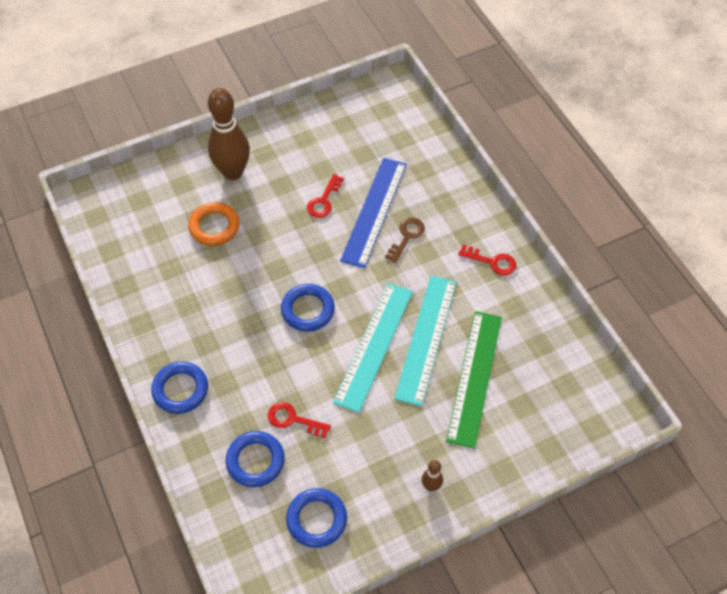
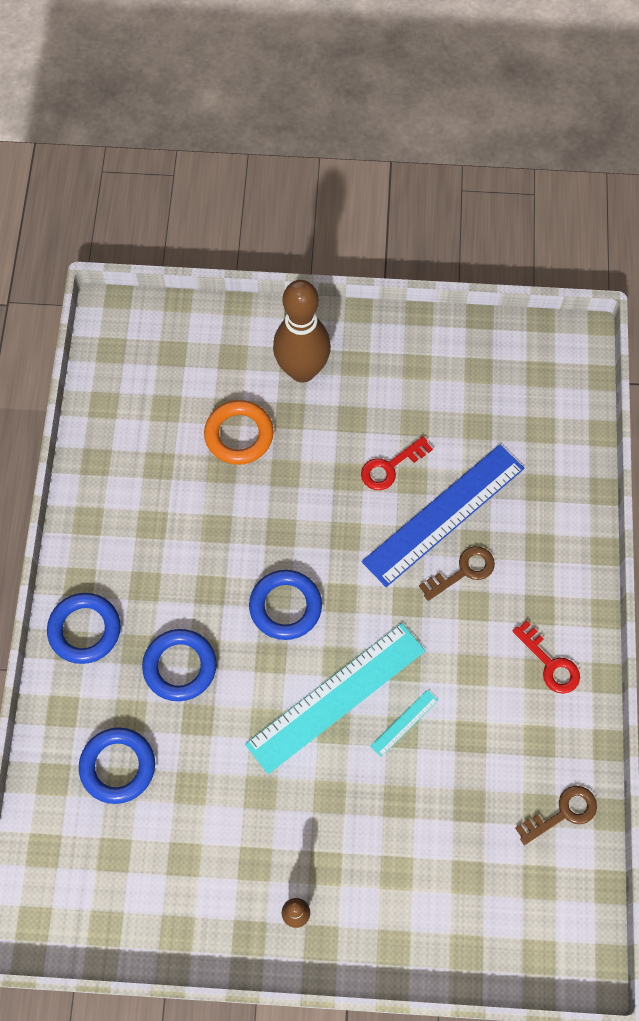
camera: 30 degrees right, 10 degrees up
red key [268,402,331,438] -> none
blue ring [286,488,347,548] -> blue ring moved to [142,629,217,701]
turquoise ruler [394,276,457,407] -> turquoise ruler [370,690,438,757], size x0.41
green ruler [446,311,502,449] -> none
none -> brown key [515,786,597,845]

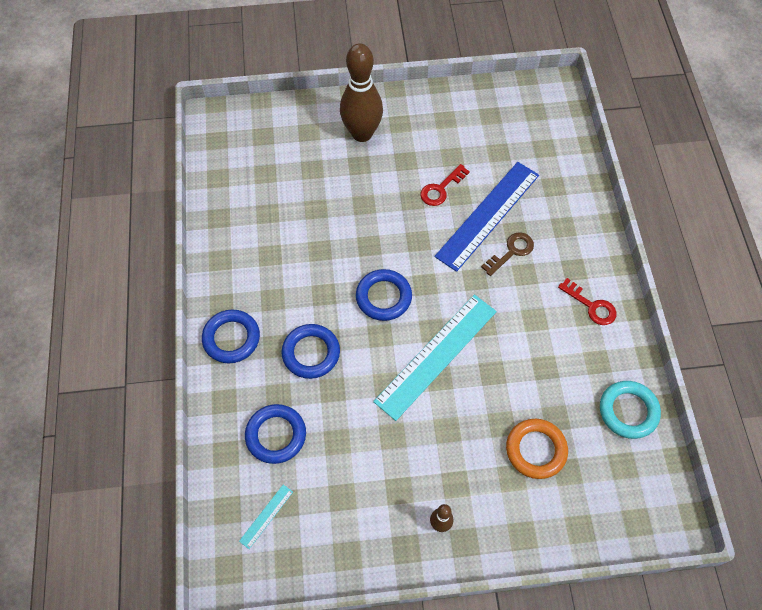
camera: 10 degrees left, 5 degrees down
orange ring [204,400,274,465] -> orange ring moved to [506,419,568,479]
turquoise ruler [370,690,438,757] -> turquoise ruler moved to [239,484,293,549]
brown key [515,786,597,845] -> turquoise ring [600,381,661,439]

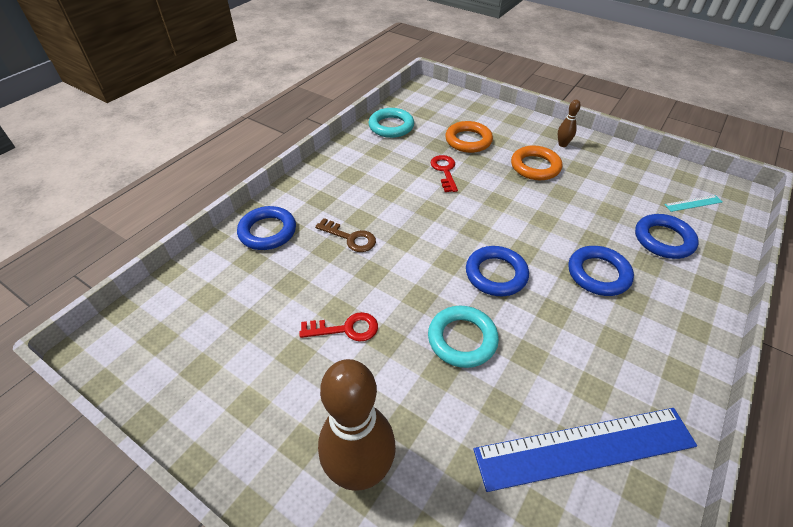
camera: 140 degrees left, 15 degrees down
blue ring [202,309,260,363] -> blue ring moved to [237,206,296,250]
turquoise ruler [373,295,497,421] -> none
blue ruler [434,162,539,272] -> blue ruler moved to [473,408,697,492]
brown key [481,232,534,276] -> brown key turned 150 degrees counterclockwise [315,218,376,252]
red key [558,278,616,325] -> red key moved to [431,155,458,192]
none -> turquoise ring [428,306,499,368]
none -> orange ring [511,145,562,180]

